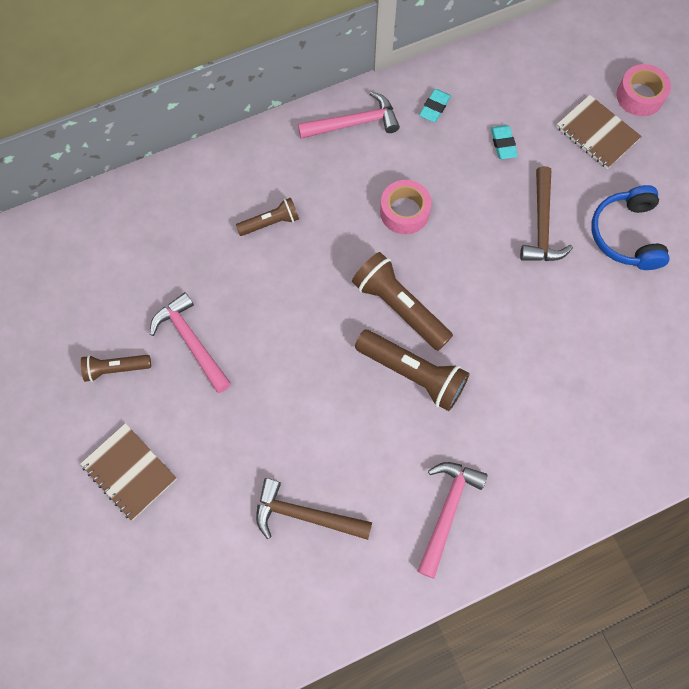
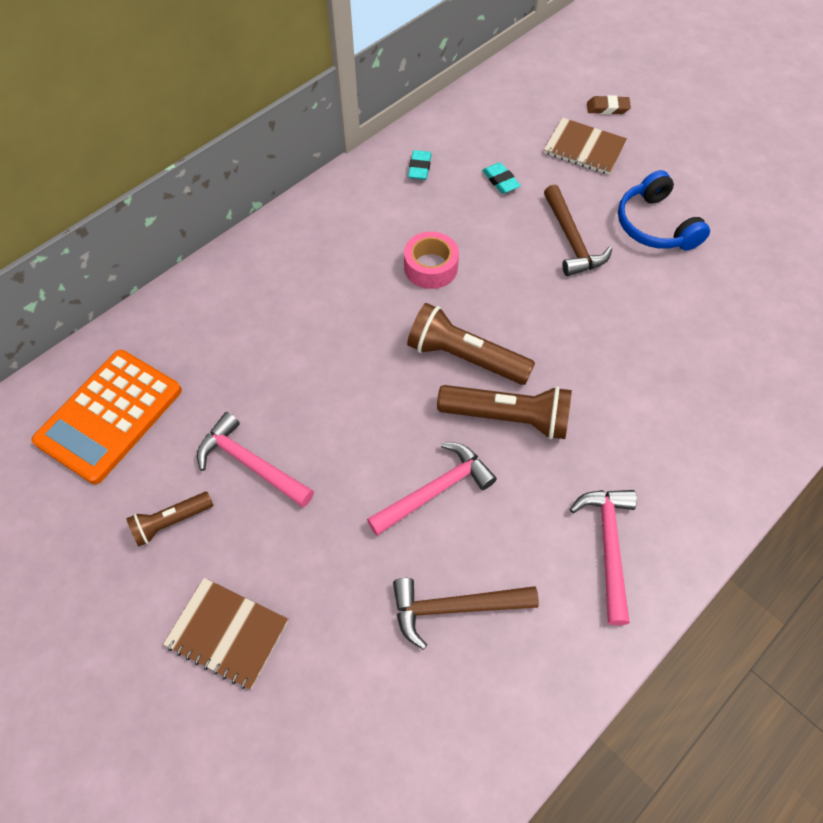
camera: 20 degrees left, 10 degrees down
brown flashlight [236,197,299,236] -> none
pink hammer [298,91,400,139] -> pink hammer moved to [367,442,497,536]
pink tape [616,64,671,116] -> brown eraser [587,95,631,115]
none -> orange calculator [32,350,182,484]

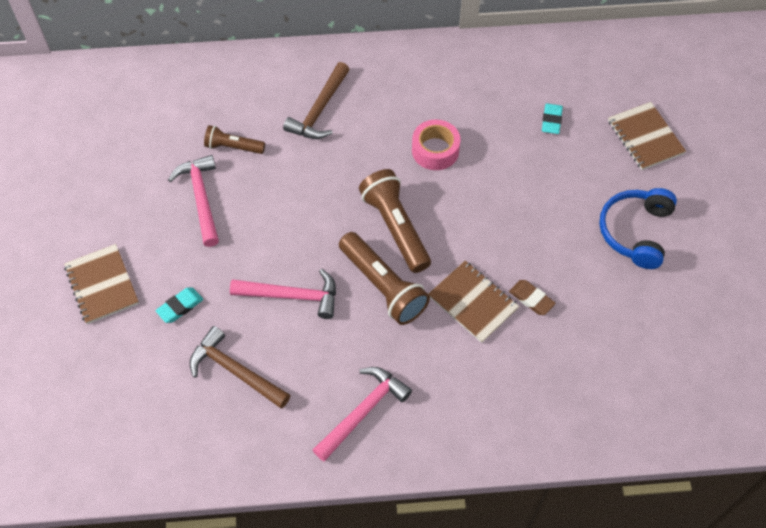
camera: 40 degrees right, 0 degrees up
orange calculator [32,350,182,484] -> none
brown flashlight [126,492,213,546] -> brown flashlight moved to [204,125,265,154]
turquoise eraser [408,150,432,180] -> turquoise eraser moved to [156,288,203,323]
brown hammer [544,185,612,276] -> brown hammer moved to [283,62,350,139]
brown eraser [587,95,631,115] -> brown eraser moved to [509,280,556,315]
none -> brown notebook [428,260,519,343]

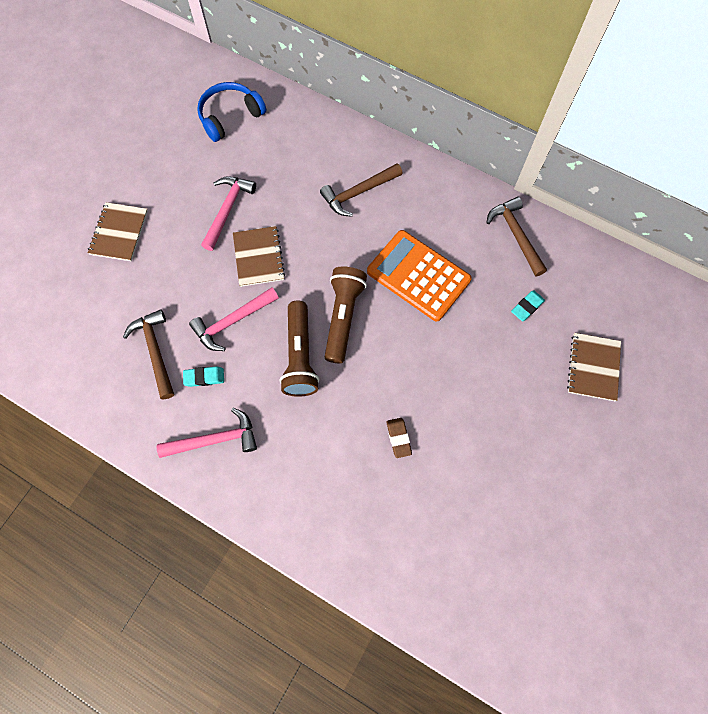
camera: 35 degrees right, 10 degrees up
turquoise eraser [156,288,203,323] -> turquoise eraser moved to [183,366,224,387]
brown flashlight [204,125,265,154] -> none
pink hammer [230,269,336,319] -> pink hammer turned 105 degrees clockwise [189,287,279,351]
pink tape [412,120,461,170] -> orange calculator [367,230,472,321]
brown notebook [428,260,519,343] -> brown notebook moved to [233,226,285,287]
blue headphones [599,188,677,269] -> blue headphones moved to [197,82,267,142]
none -> brown hammer [486,197,547,276]

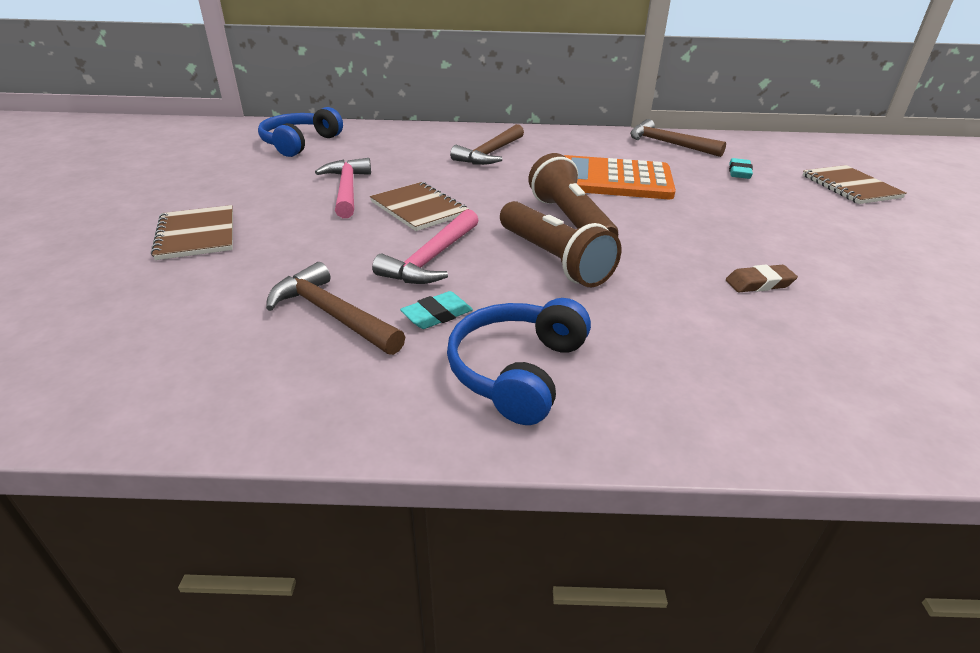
camera: 30 degrees left, 35 degrees down
pink hammer [156,408,257,458] -> blue headphones [447,298,591,425]
brown eraser [386,418,412,458] -> brown eraser turned 60 degrees counterclockwise [726,265,798,292]

